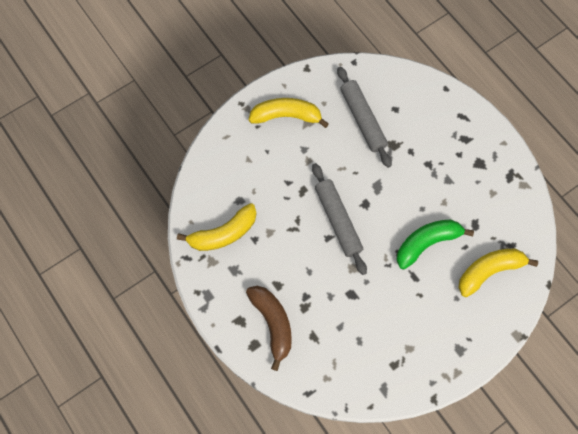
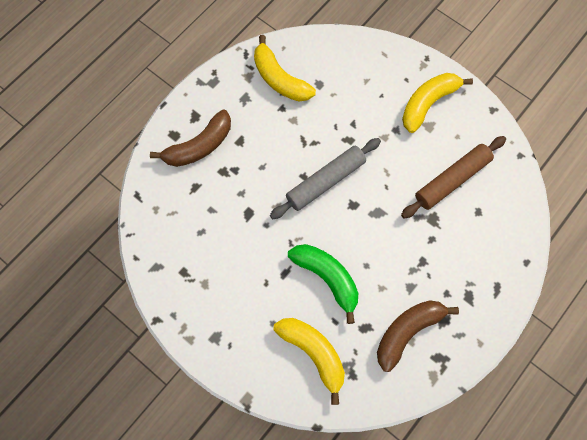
camera: 75 degrees right, 0 degrees up
yellow banana [249,98,329,128] -> yellow banana turned 120 degrees counterclockwise [402,73,473,133]
grey rolling pin [337,67,392,168] -> brown rolling pin [401,136,506,219]
none -> brown banana [377,300,459,372]

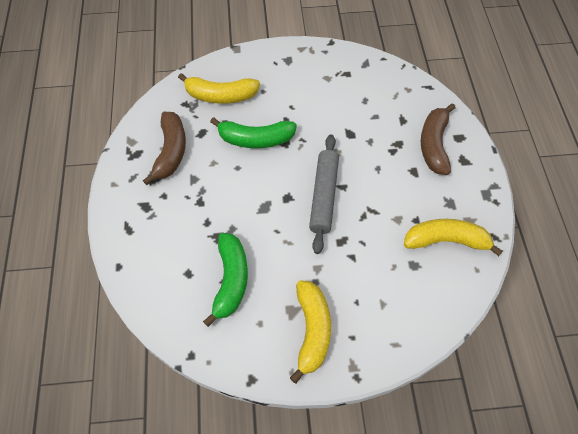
camera: 135 degrees right, 10 degrees down
brown rolling pin [401,136,506,219] -> green banana [203,233,248,327]

